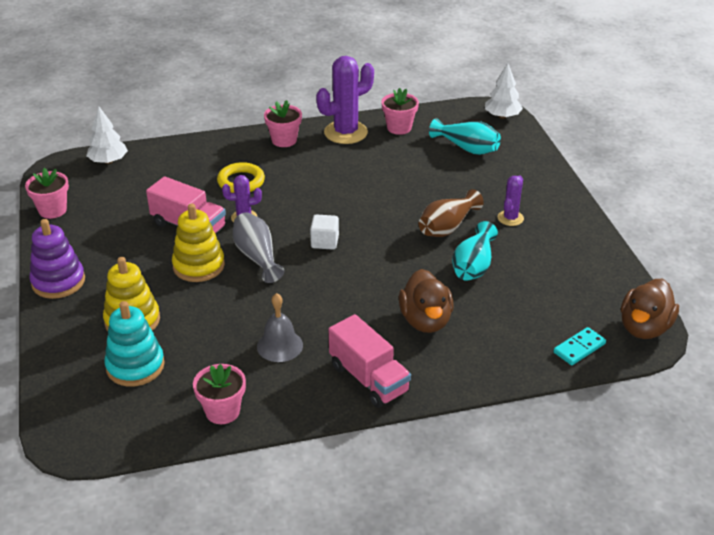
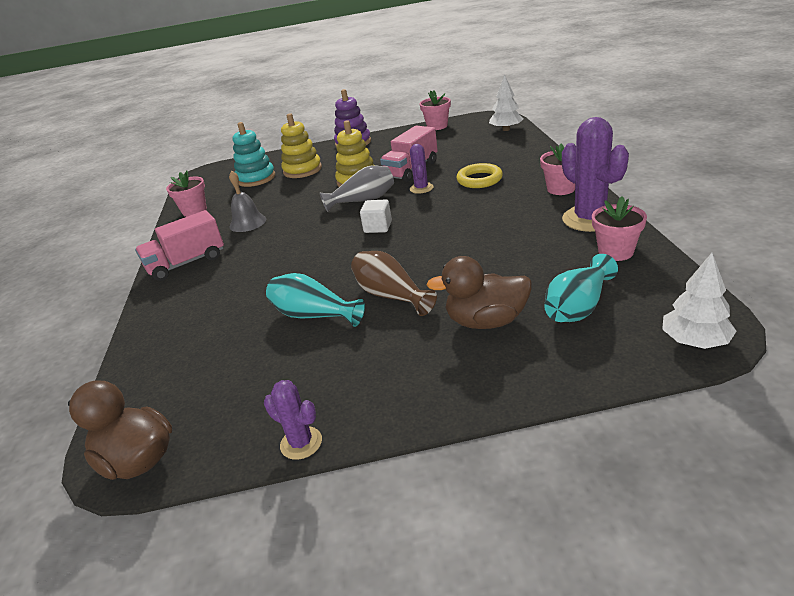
camera: 100 degrees right, 5 degrees down
brown duck [398,269,454,333] -> brown duck moved to [426,256,532,329]
purple cactus [498,176,524,226] -> purple cactus moved to [264,380,322,460]
turquoise domino [553,327,606,365] -> none

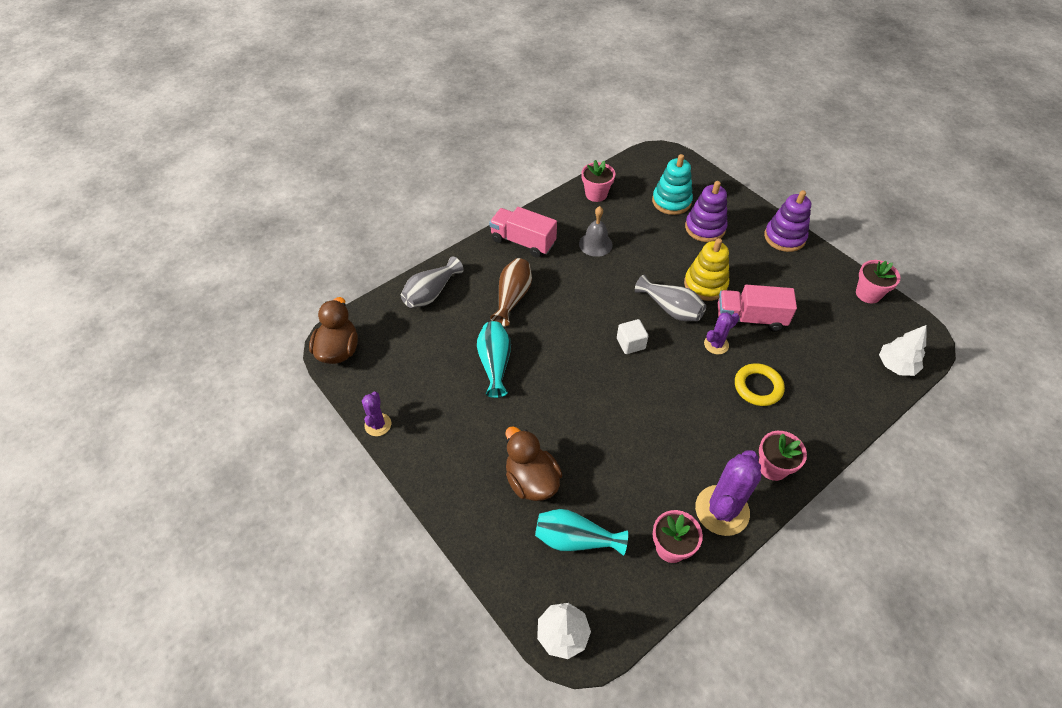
camera: 55 degrees right, 20 degrees up
yellow stacking toy [281,113,322,178] -> purple stacking toy [685,181,728,242]
brown vase [351,251,437,316] -> brown vase moved to [490,258,532,326]
none -> grey vase [401,256,464,308]

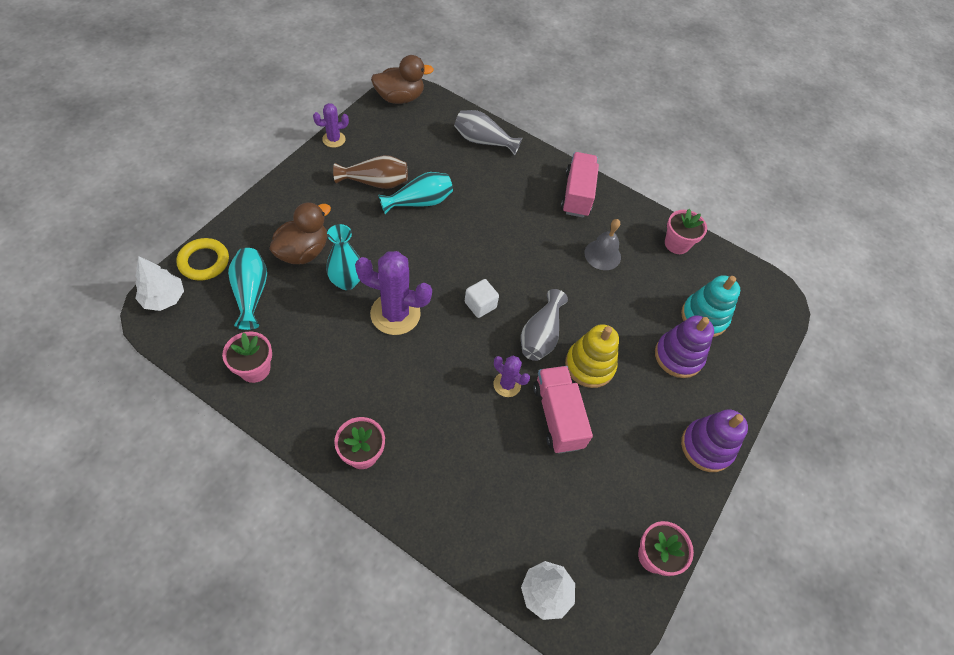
camera: 65 degrees right, 5 degrees up
brown vase [490,258,532,326] -> brown vase moved to [333,155,408,189]
purple cactus [695,450,761,536] -> purple cactus moved to [355,251,432,335]
yellow ring [735,363,785,406] -> yellow ring moved to [176,238,229,281]
none -> turquoise vase [326,224,360,290]

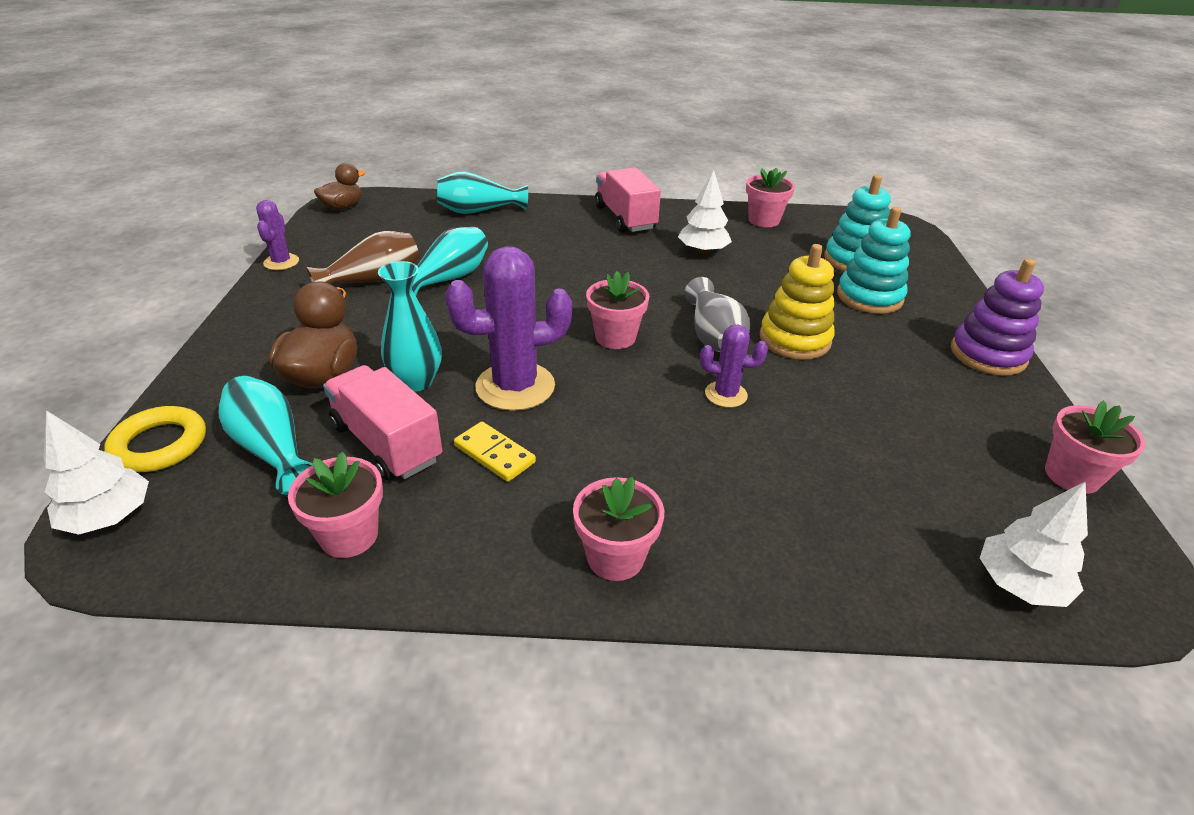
camera: 25 degrees left, 20 degrees down
purple cactus [313,103,349,148] -> purple cactus turned 45 degrees counterclockwise [256,200,299,270]
brown duck [371,55,434,104] -> brown duck [314,163,365,210], size x0.66
grey vase [454,110,522,156] -> turquoise vase [437,171,528,214]
white cube [465,279,499,318] -> pink flower pot [586,271,649,349]
pink truck [533,366,593,453] -> pink truck moved to [323,365,442,481]
grey bell [584,219,621,270] -> white tree [678,170,732,254]
purple stacking toy [655,316,714,378] -> turquoise stacking toy [837,207,910,314]
none -> yellow domino [454,422,536,482]

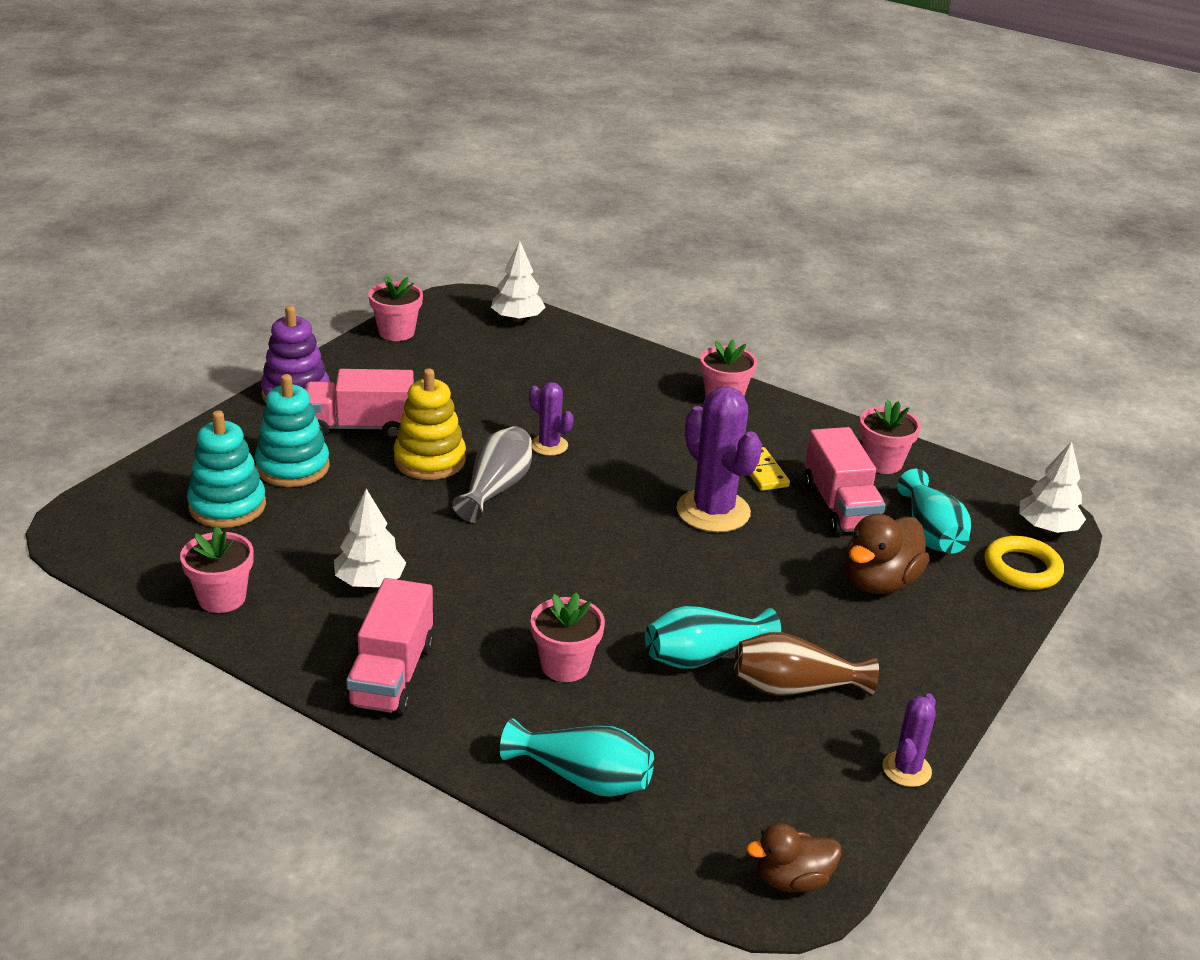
camera: 150 degrees left, 5 degrees down
turquoise vase [378,261,442,392] -> none
purple cactus [445,246,572,411] -> purple cactus turned 45 degrees clockwise [676,386,762,532]
pink flower pot [586,271,649,349] -> pink flower pot moved to [531,592,605,682]
none -> pink truck [305,369,414,439]

